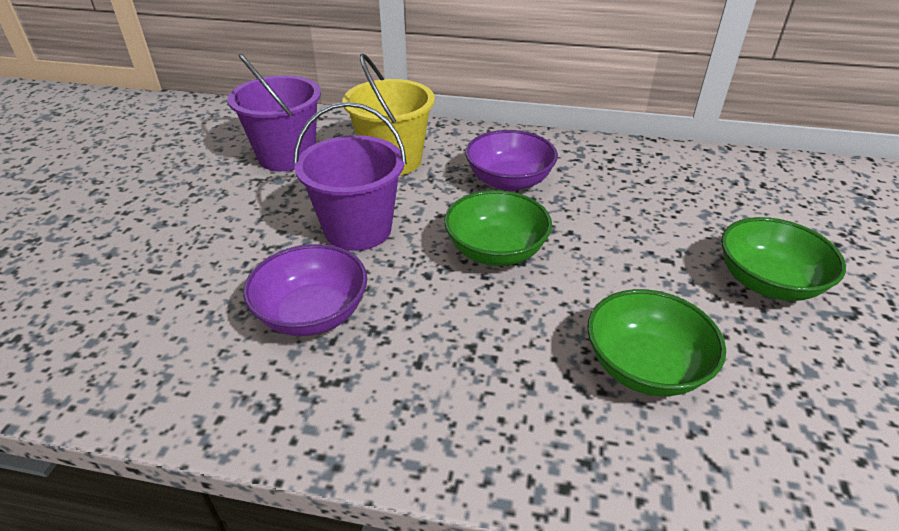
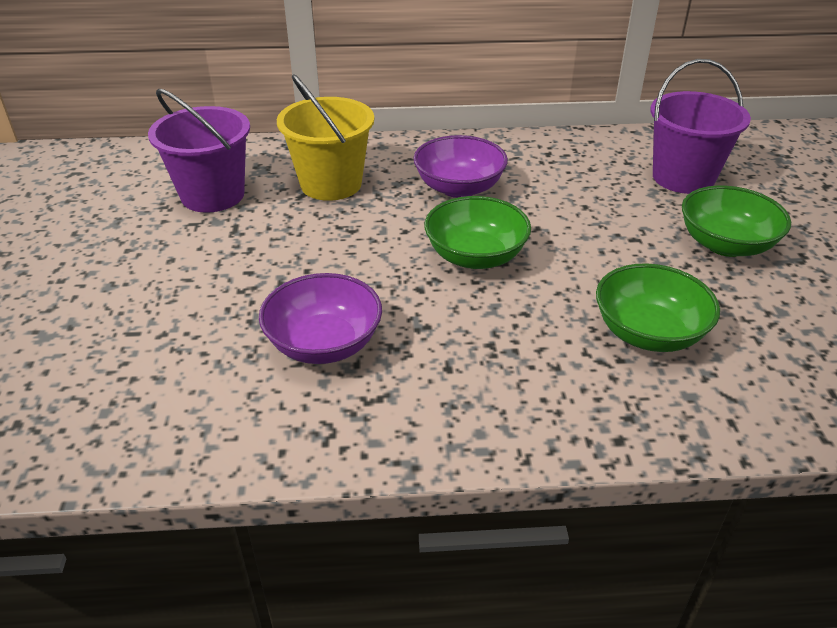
camera: 15 degrees left, 0 degrees up
purple bucket [293,102,407,251] -> purple bucket moved to [650,59,751,194]

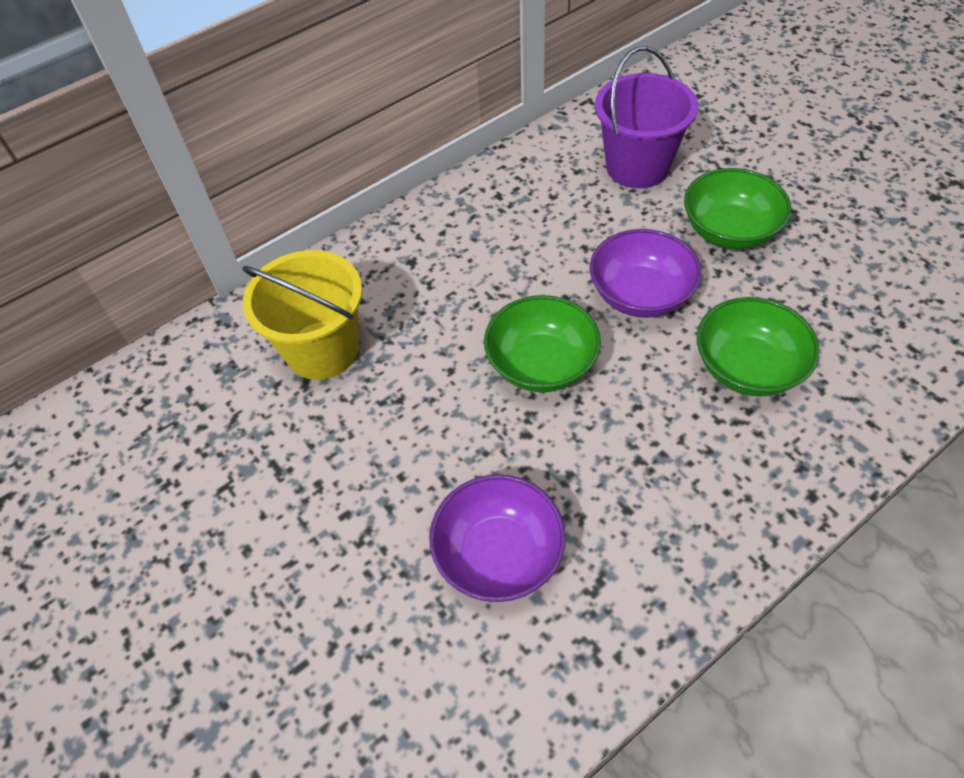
camera: 30 degrees left, 15 degrees up
purple bucket [148,89,250,213] -> none
purple bowl [414,135,508,198] -> purple bowl moved to [590,229,701,318]

